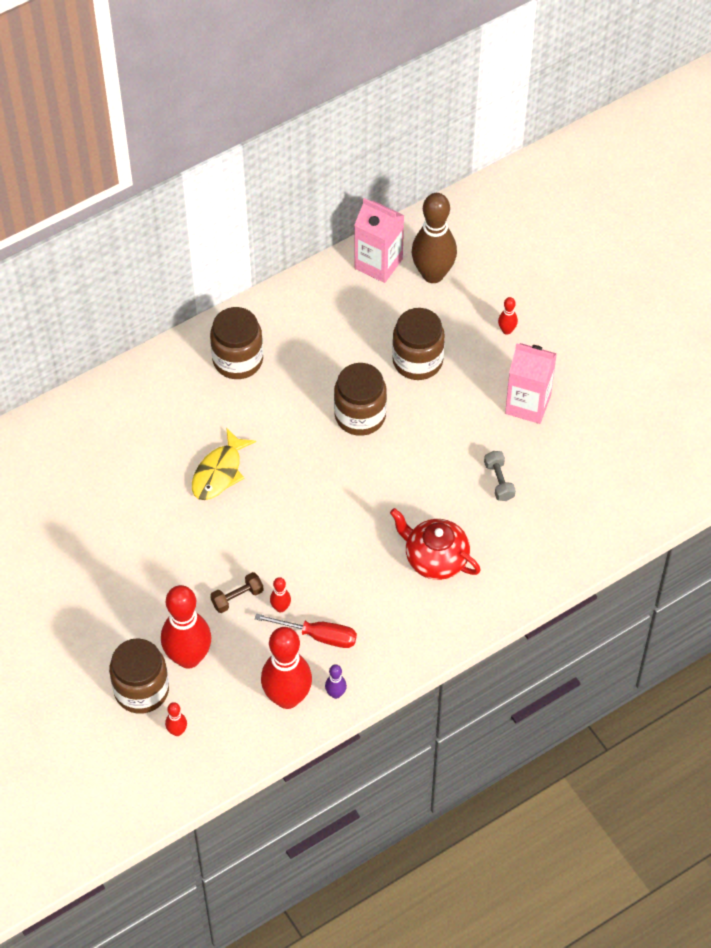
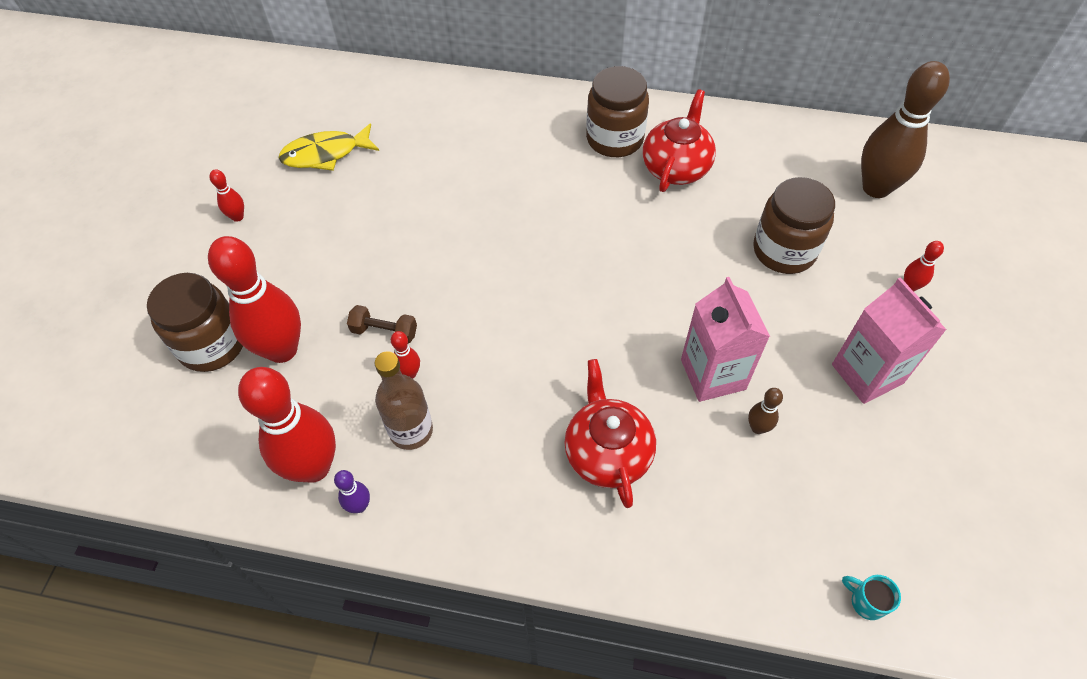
camera: 45 degrees right, 0 degrees up
red bowling pin [165,702,187,736] -> red bowling pin moved to [209,169,244,222]
yellow fish [192,428,256,500] -> yellow fish moved to [278,123,379,171]
red screwdriver [255,613,357,648] -> brown bottle [375,351,433,450]
brown jar [334,363,387,436] -> none
pink carton [354,198,404,283] -> pink carton moved to [681,277,770,402]
grey dumbbell [484,451,516,501] -> brown bowling pin [748,388,783,434]
none -> red teapot [643,89,716,192]
none -> turquoise mug [842,575,901,620]

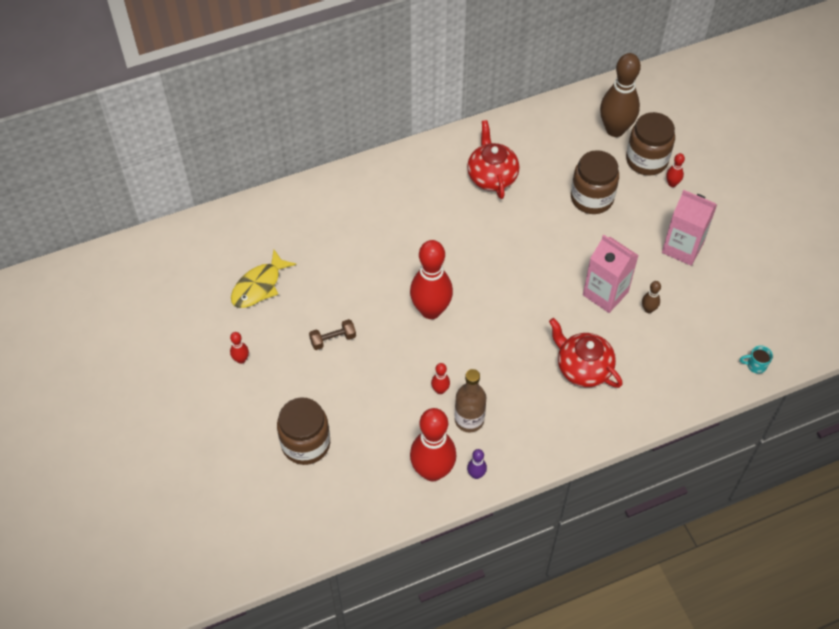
camera: 35 degrees left, 0 degrees up
red bowling pin [208,236,301,363] -> red bowling pin moved to [410,240,453,319]
brown dumbbell [347,305,417,343] -> brown dumbbell moved to [309,319,356,350]
brown jar [586,66,649,157] -> brown jar moved to [626,112,675,176]

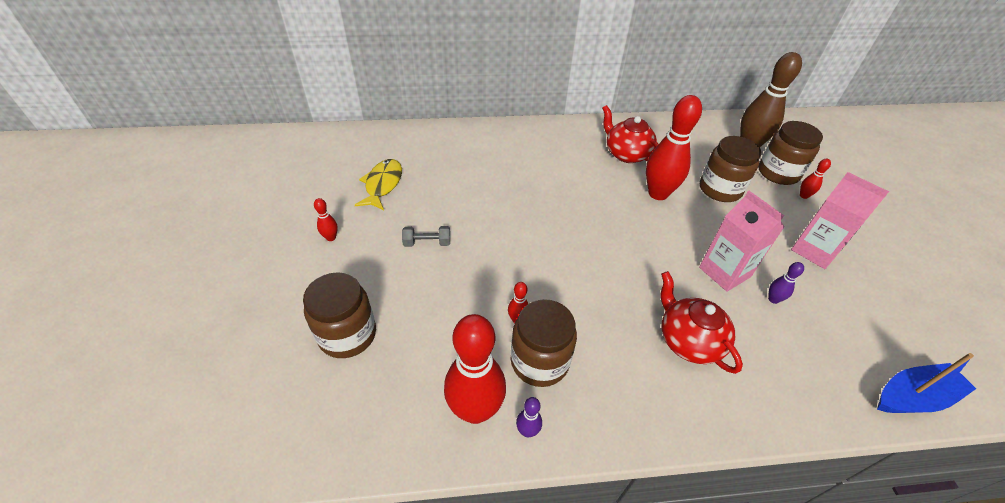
camera: 15 degrees right, 10 degrees down
yellow fish [231,250,296,308] -> yellow fish turned 135 degrees clockwise [355,159,402,210]
brown dumbbell [309,319,356,350] -> grey dumbbell [402,226,450,247]
red bowling pin [410,240,453,319] -> red bowling pin moved to [646,95,702,200]
brown bottle [455,369,486,432] -> brown jar [511,299,577,387]
red teapot [467,120,520,199] -> red teapot turned 45 degrees counterclockwise [602,105,658,163]
brown bowling pin [642,281,661,313] -> purple bowling pin [768,262,804,304]
turquoise mug [740,346,773,374] -> blue boat [877,353,976,413]

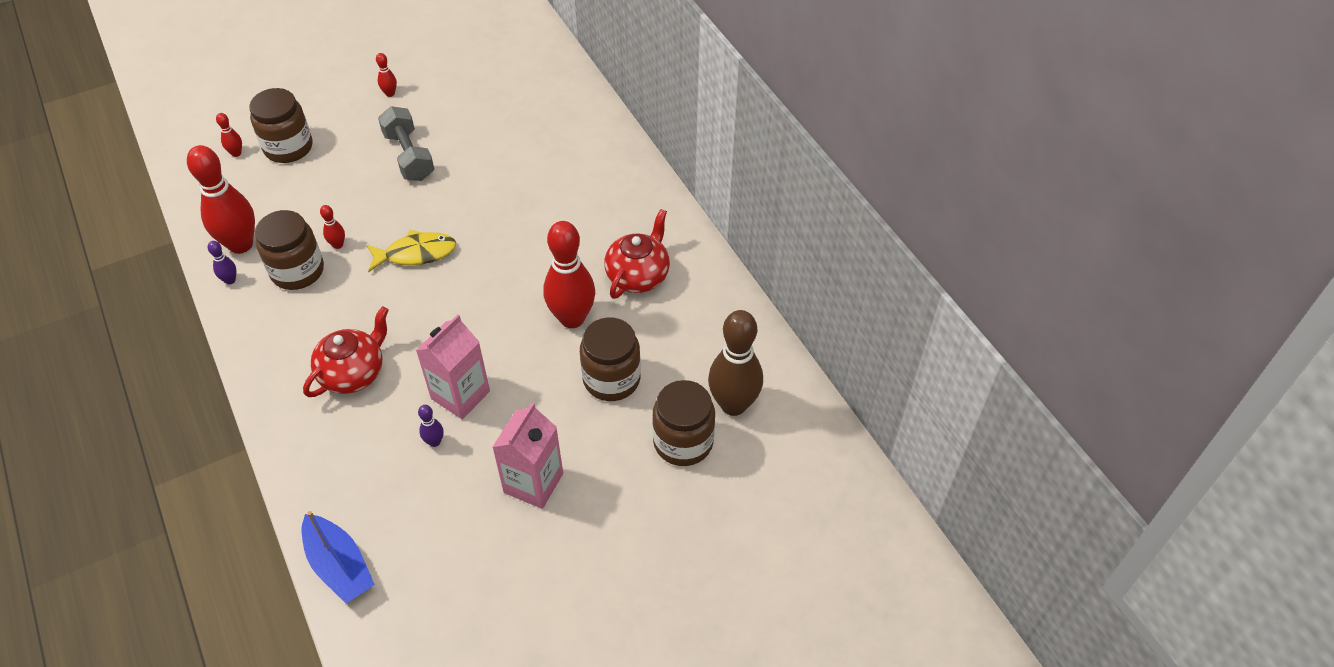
camera: 70 degrees right, 5 degrees up
yellow fish [355,159,402,210] -> yellow fish moved to [367,230,456,272]
grey dumbbell [402,226,450,247] -> grey dumbbell [378,106,434,181], size x1.74
red bowling pin [800,159,831,199] -> red bowling pin moved to [216,113,242,157]

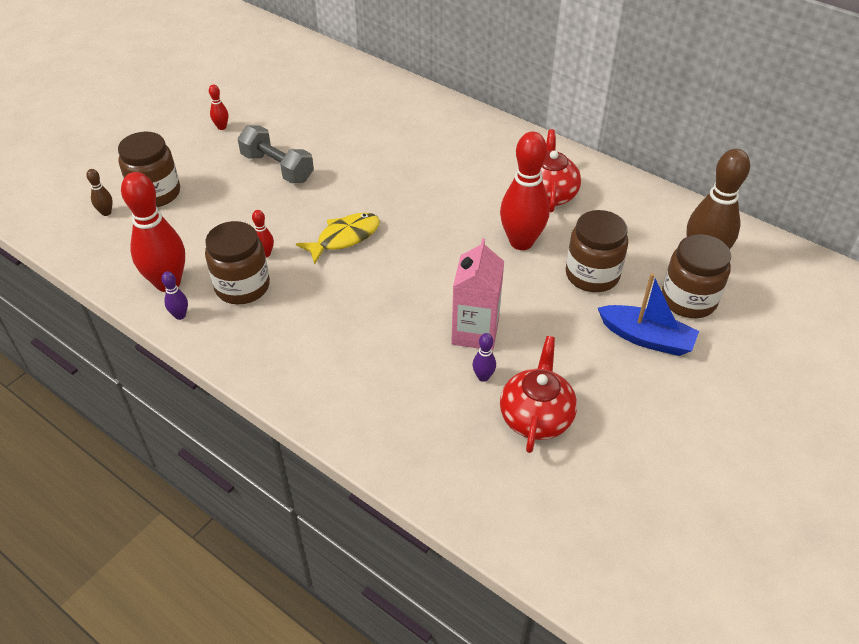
camera: 25 degrees left, 5 degrees down
red bowling pin [216,113,242,157] -> brown bowling pin [86,169,113,216]
blue boat [302,511,375,604] -> blue boat moved to [598,273,699,356]
red teapot [303,306,389,397] -> red teapot moved to [500,336,577,453]
pink carton [492,402,563,509] -> none

